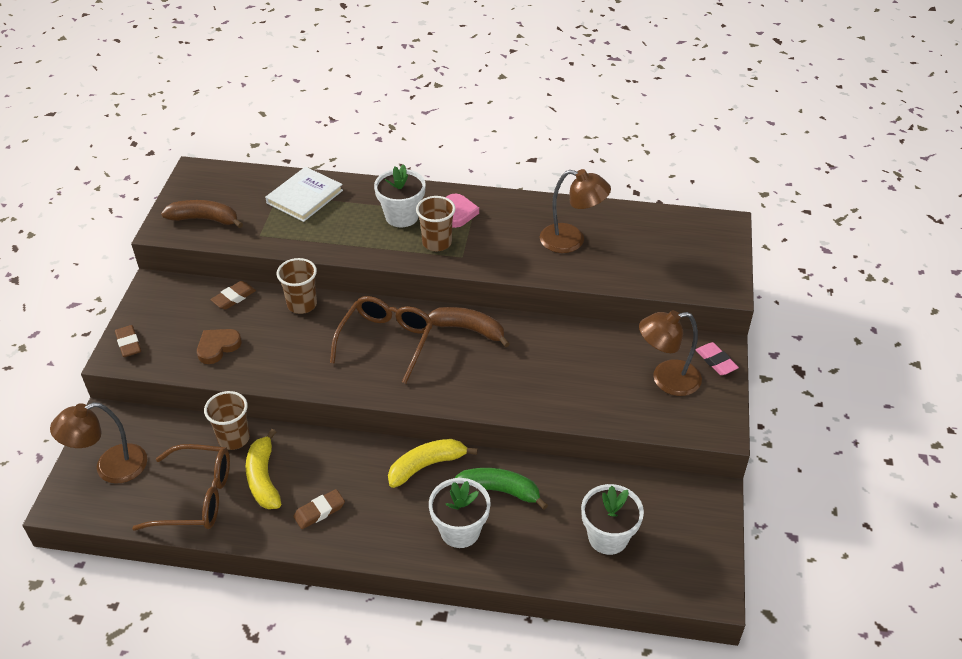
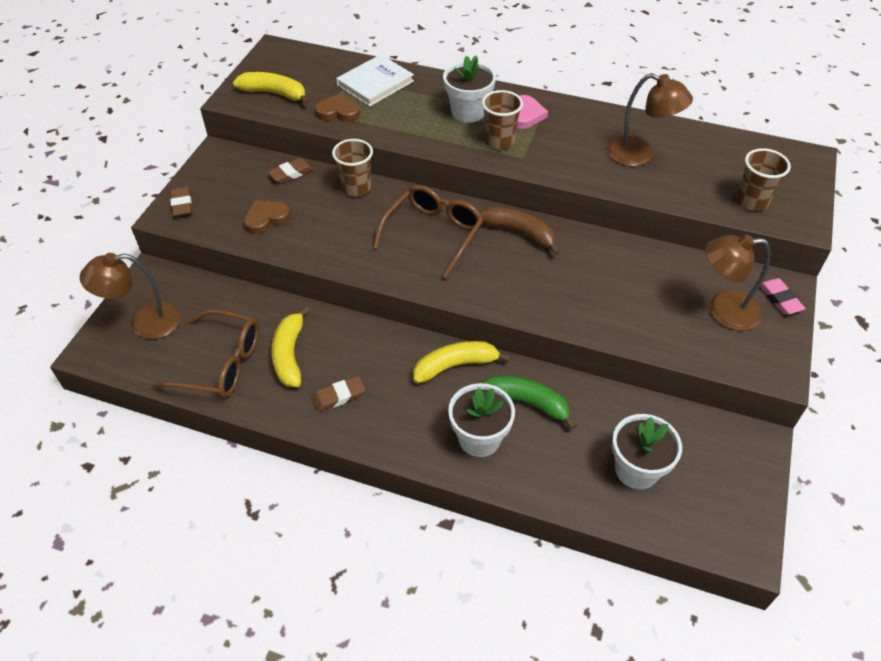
camera: 10 degrees right, 5 degrees up
brown banana [161,200,243,228] -> yellow banana [233,72,309,105]
brown cup [204,391,250,450] -> brown cup moved to [736,148,791,211]
none -> brown heart [315,93,360,122]

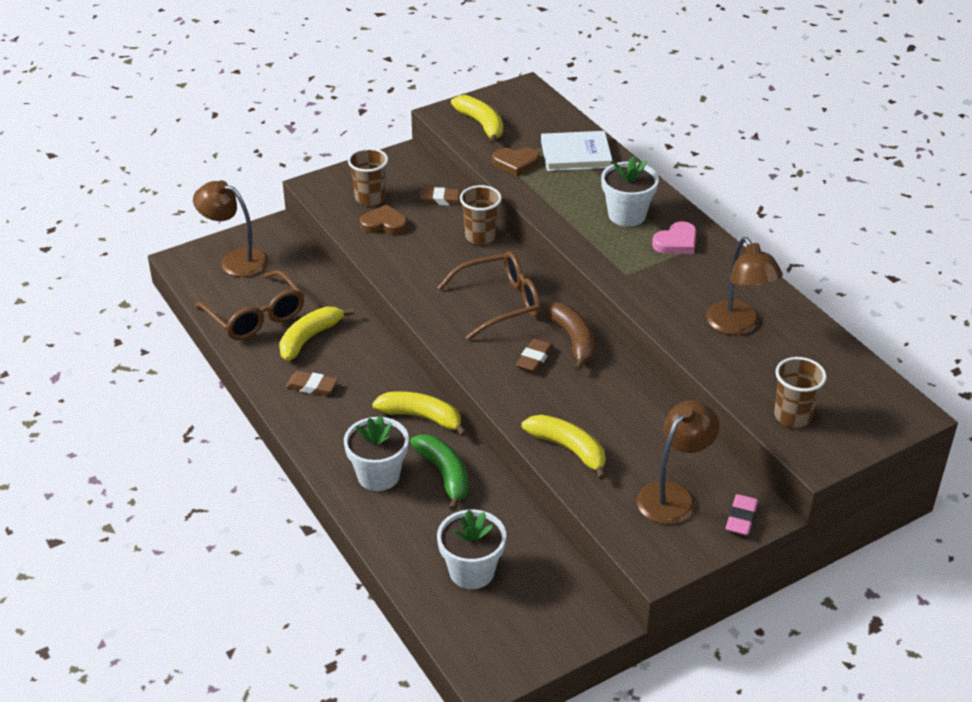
camera: 40 degrees right, 10 degrees down
brown eraser [170,187,192,217] -> brown eraser moved to [516,339,553,372]
brown heart [315,93,360,122] -> brown heart turned 135 degrees clockwise [492,148,539,176]
brown cup [482,90,523,150] -> brown cup moved to [348,148,388,206]
brown lamp [705,234,771,331] -> brown lamp turned 90 degrees clockwise [637,400,719,524]
none -> yellow banana [522,415,606,480]

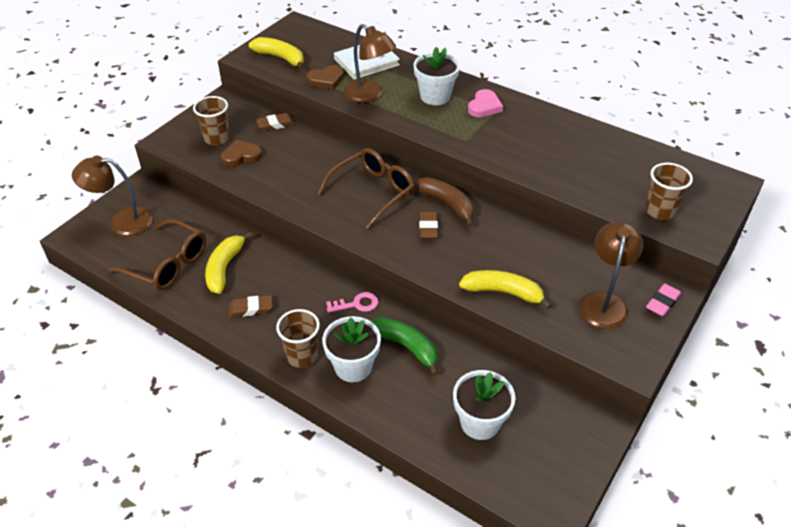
camera: 25 degrees left, 5 degrees up
yellow banana [372,391,467,437] -> pink key [326,292,379,313]
brown cup [460,185,502,245] -> brown cup moved to [276,309,320,368]
brown lamp [706,237,783,335] -> brown lamp moved to [344,24,396,103]
pink eraser [726,494,758,535] -> pink eraser turned 45 degrees clockwise [646,283,681,317]

